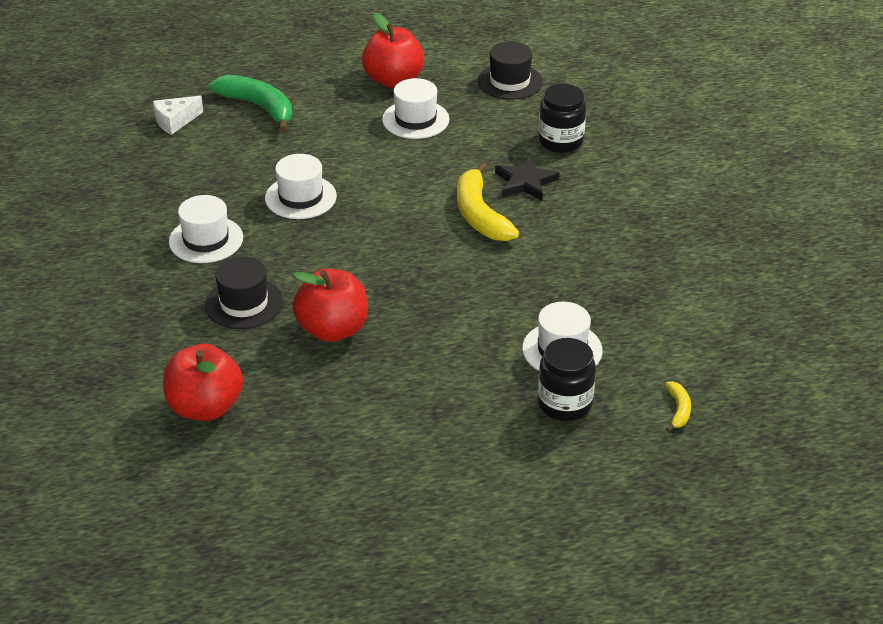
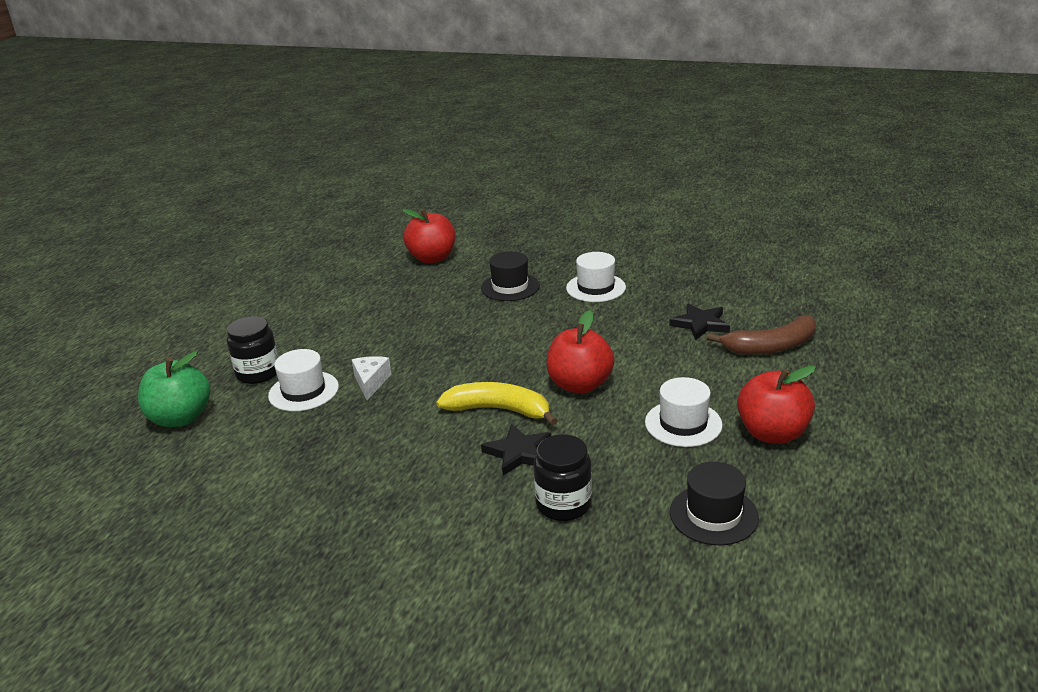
camera: 125 degrees right, 10 degrees down
white cheese [153,96,203,135] -> white cheese moved to [352,356,391,400]
green banana [209,75,292,132] -> brown banana [706,316,816,355]
white hat [265,154,337,219] -> none
red apple [293,269,368,342] -> red apple moved to [547,310,615,394]
yellow banana [665,381,691,432] -> green apple [138,351,211,427]
none -> black star [669,304,730,340]

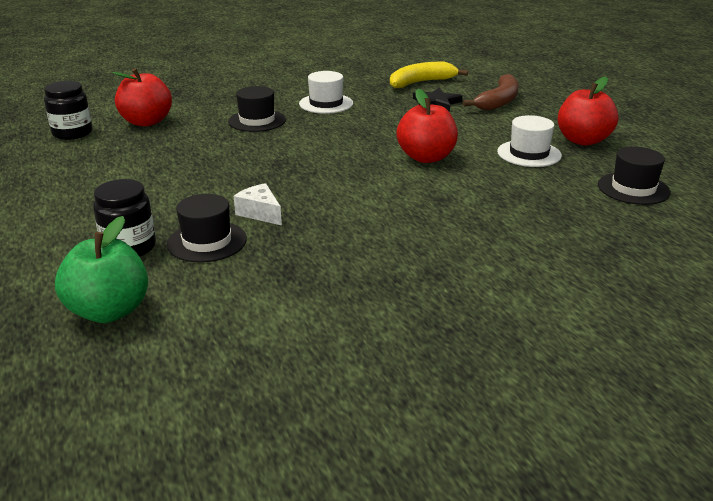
camera: 45 degrees left, 0 degrees up
white hat [268,349,339,411] -> black hat [167,194,247,263]
yellow banana [436,382,558,426] -> yellow banana moved to [390,62,468,88]
black star [481,424,551,476] -> none
black jar [533,434,592,521] -> black jar moved to [44,81,93,140]

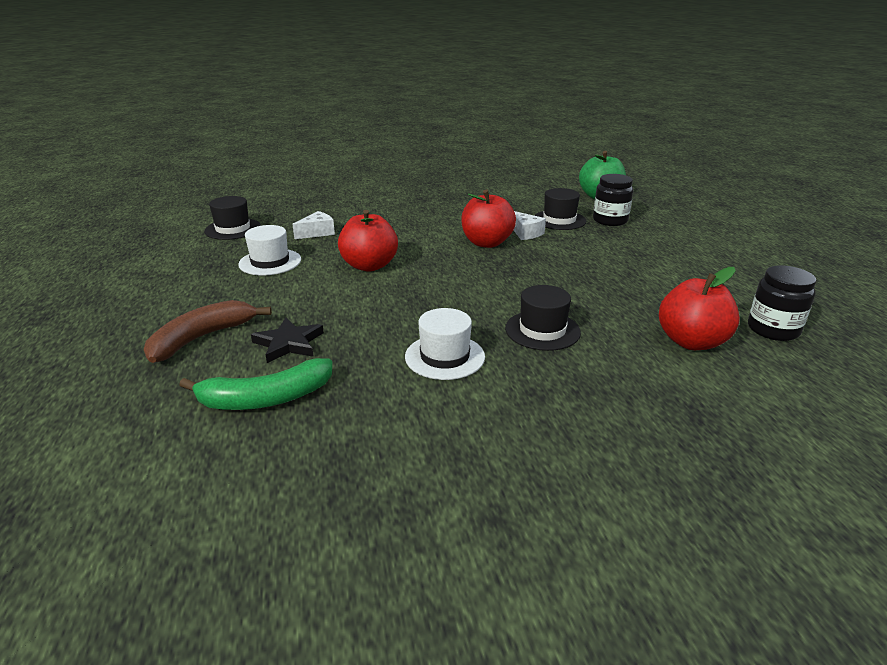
camera: 170 degrees left, 0 degrees up
yellow banana [390,62,468,88] -> green banana [179,358,333,410]
red apple [558,77,618,146] -> red apple moved to [461,190,516,248]
none -> white cheese [292,211,335,239]

